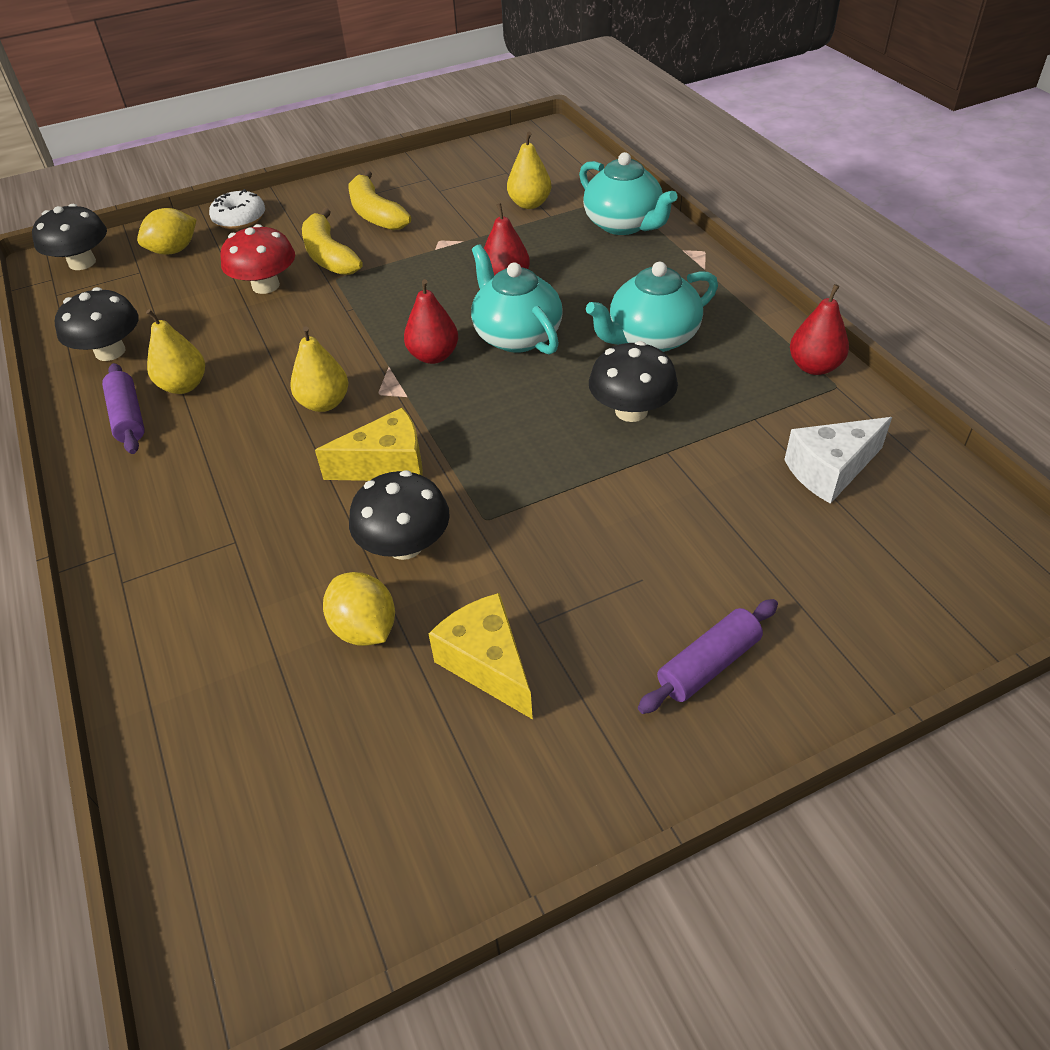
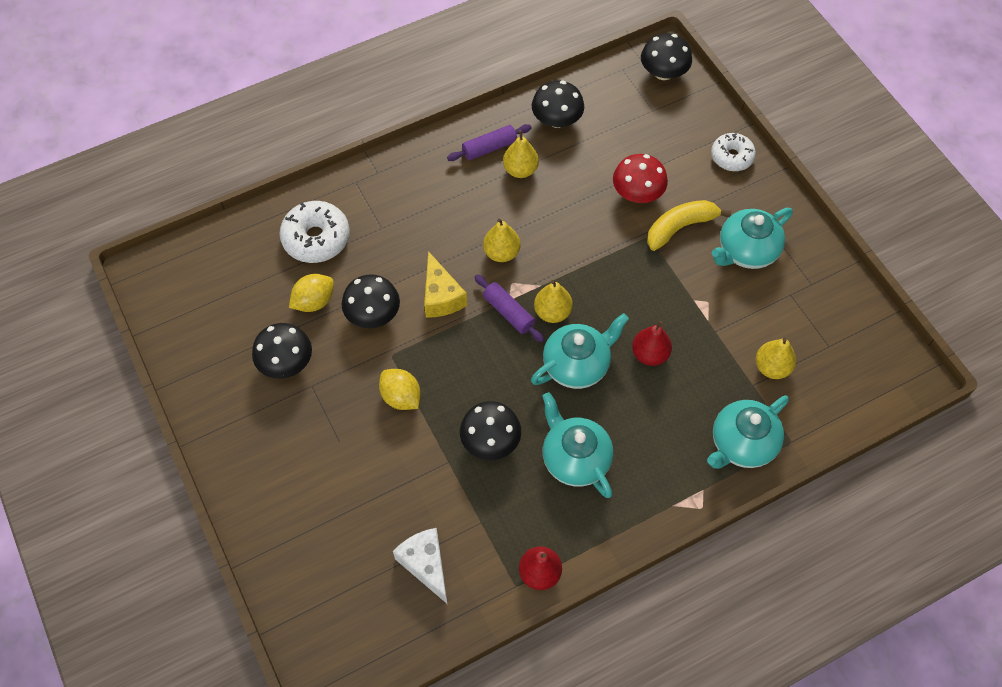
camera: 85 degrees right, 15 degrees up
yellow lemon [137,208,197,255] -> yellow lemon moved to [379,369,420,410]
yellow banana [348,170,411,230] -> turquoise teapot [712,208,793,269]
red pear [404,279,458,364] -> yellow pear [534,280,573,323]
yellow cheese [429,593,533,719] -> black mushroom [252,323,312,379]
purple rolling pin [638,599,778,714] -> purple rolling pin moved to [475,274,544,342]
none -> white donut [279,201,350,263]

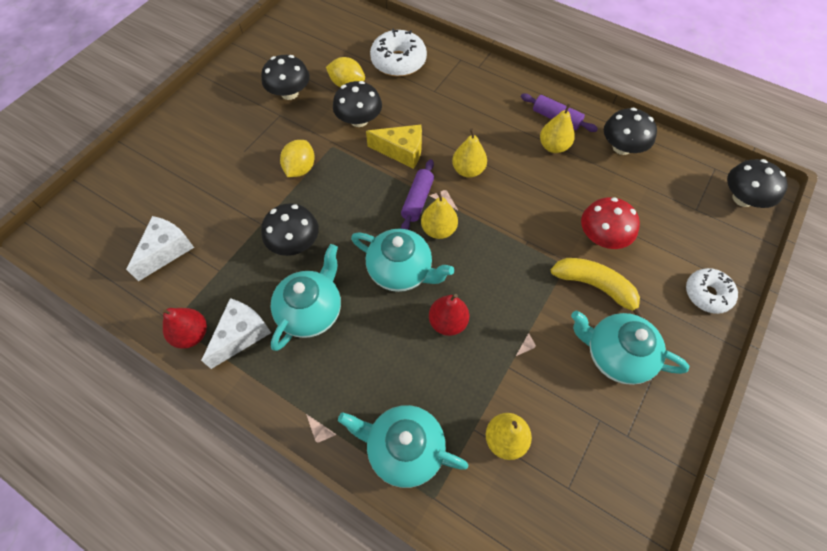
camera: 60 degrees right, 0 degrees up
yellow cheese [424,251,467,318] -> yellow cheese turned 120 degrees counterclockwise [366,125,422,169]
none -> white cheese [201,298,271,369]

